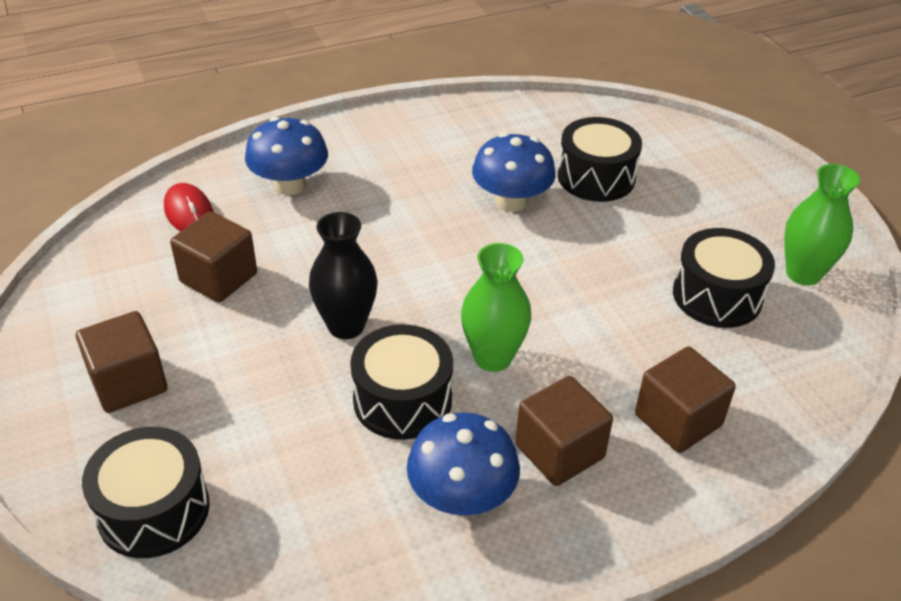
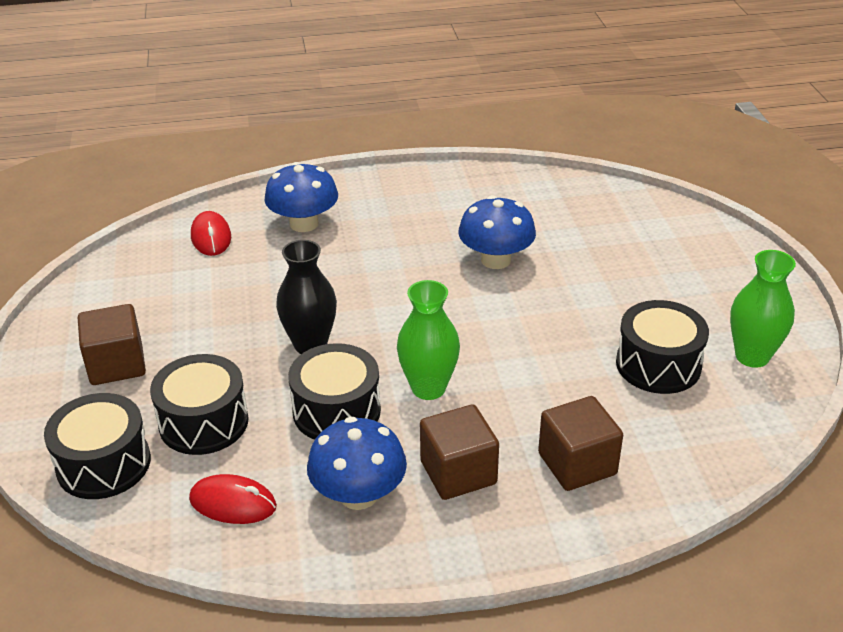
camera: 15 degrees right, 5 degrees down
brown cube [170,211,257,303] -> none
black drum [557,117,642,202] -> black drum moved to [150,354,249,455]
none -> red mouse [189,474,277,524]

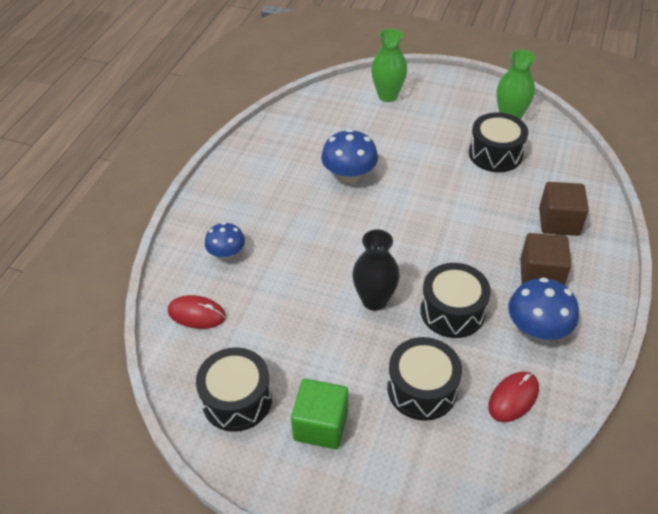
camera: 60 degrees left, 10 degrees up
black drum [44,393,151,499] -> black drum moved to [196,347,272,432]
brown cube [78,304,146,385] -> green cube [291,379,348,449]
blue mushroom [265,162,338,232] -> blue mushroom [205,222,245,260], size x0.65
green vase [397,280,460,400] -> green vase moved to [371,29,407,102]

